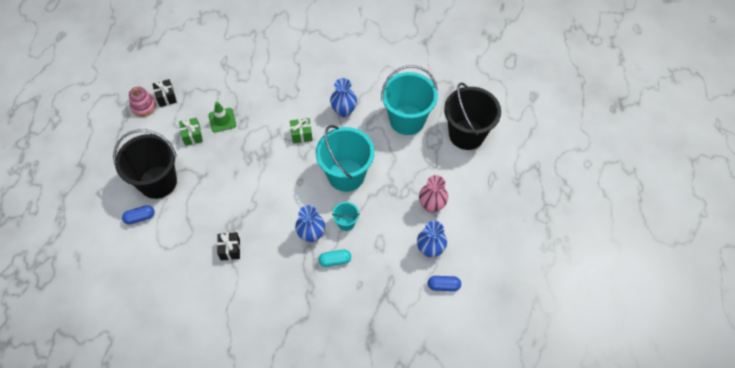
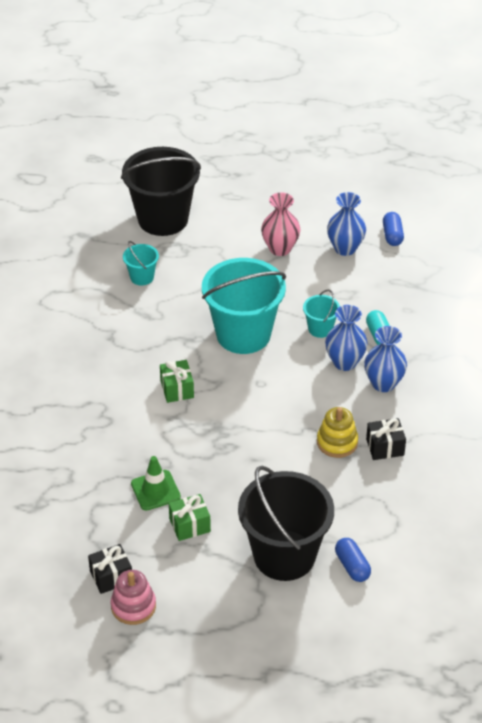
camera: 95 degrees left, 15 degrees down
blue vase [330,78,357,117] -> blue vase moved to [364,326,407,392]
turquoise bucket [381,65,438,135] -> turquoise bucket [123,241,159,286], size x0.45
none -> yellow stacking toy [317,407,358,458]

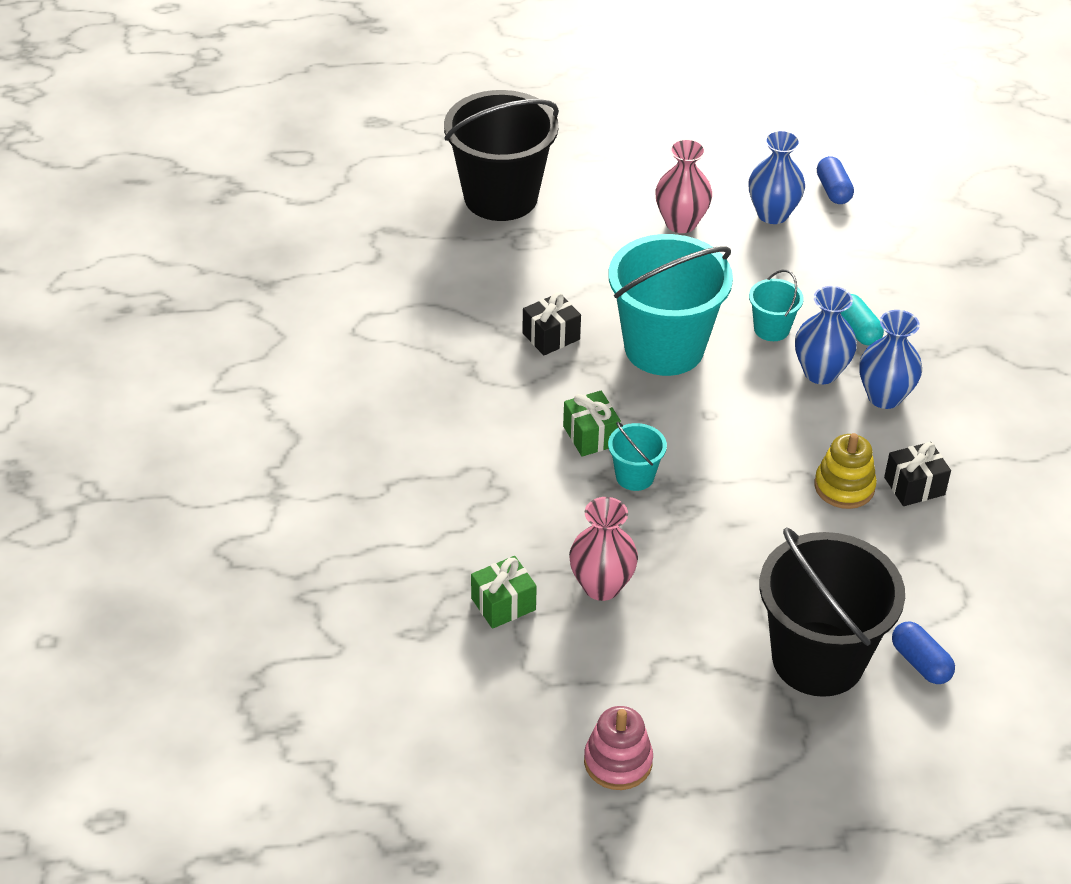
camera: 10 degrees left, 0 degrees up
black gift [88,544,132,594] -> black gift moved to [522,292,581,355]
turquoise bucket [123,241,159,286] -> turquoise bucket moved to [608,422,667,491]
green traffic cone [131,456,181,511] -> pink vase [569,497,638,601]
green gift [169,494,211,541] -> green gift moved to [471,556,537,629]

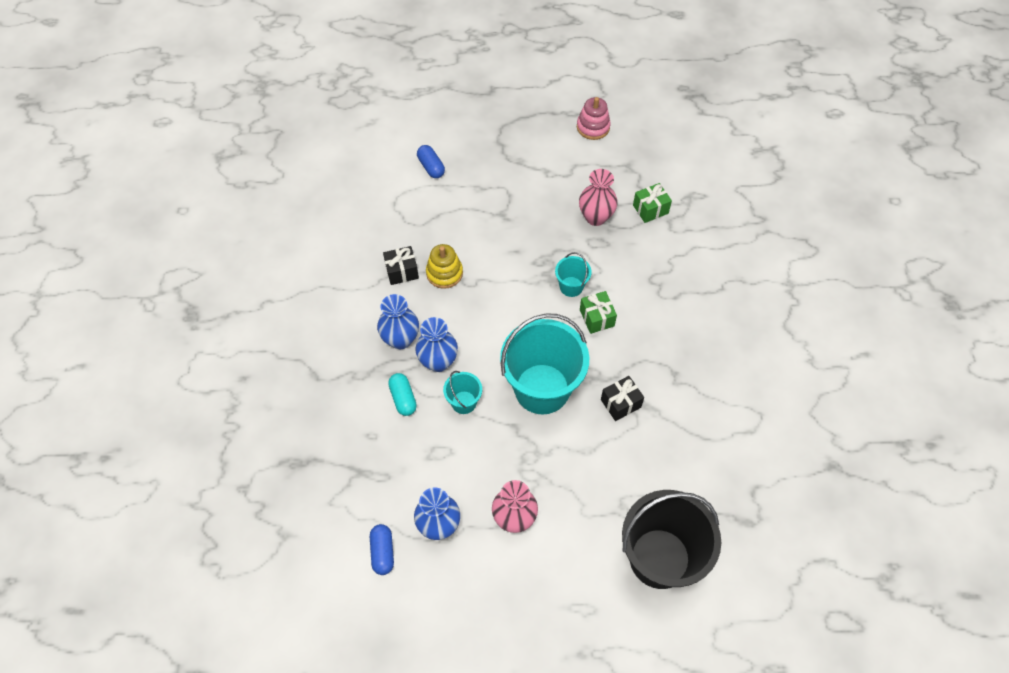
camera: 175 degrees left, 15 degrees up
black bucket [759,527,905,697] -> none

